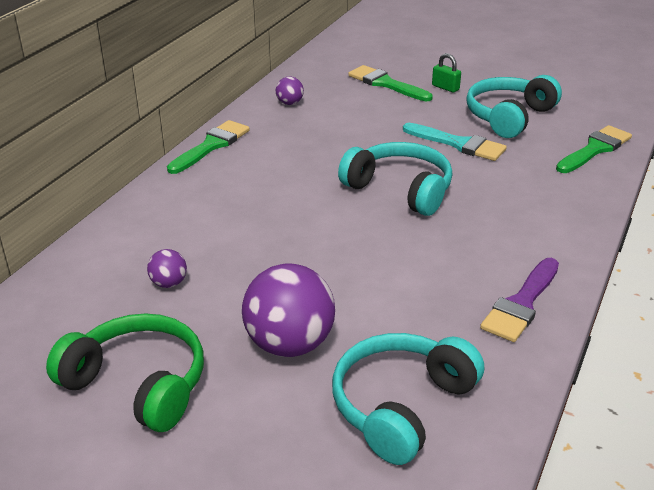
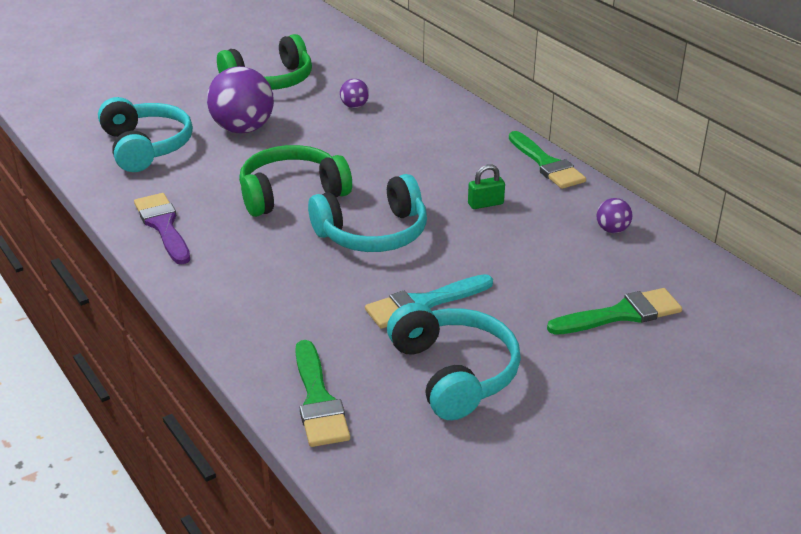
camera: 120 degrees right, 0 degrees up
green padlock [432,53,461,93] -> green padlock moved to [468,164,505,209]
none -> green headphones [239,145,352,217]

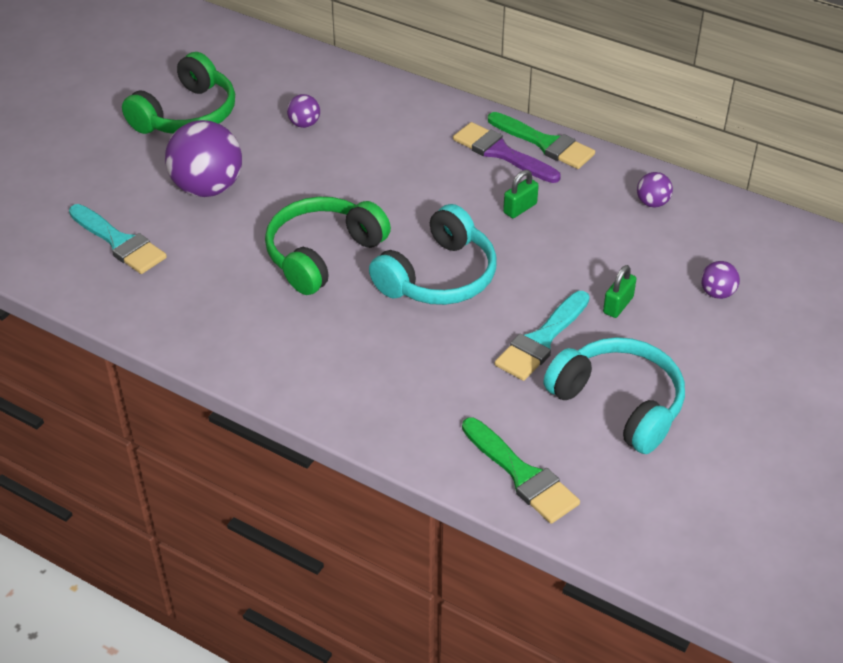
camera: 25 degrees left, 10 degrees up
turquoise headphones [98,97,193,172] -> turquoise brush [69,204,167,274]
purple brush [134,193,190,264] -> purple brush moved to [453,122,561,183]
green brush [547,288,682,335] -> purple ball [701,261,740,299]
none -> green padlock [603,265,636,318]

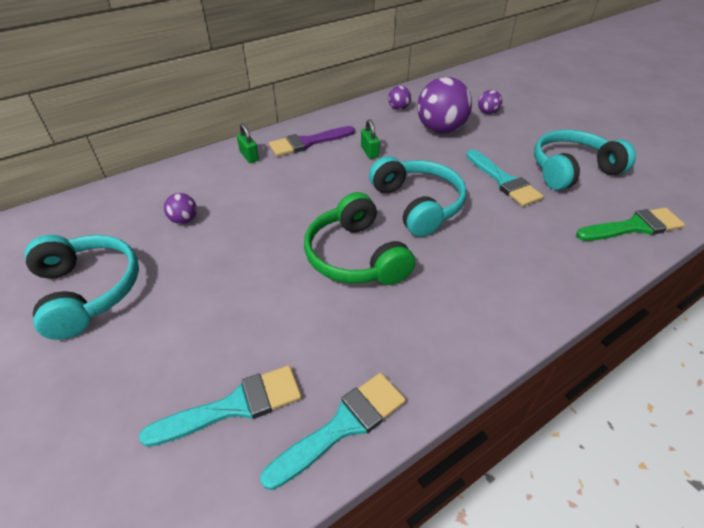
camera: 65 degrees left, 0 degrees up
green headphones [122,52,235,134] -> turquoise headphones [25,235,139,340]
purple ball [165,120,242,197] -> purple ball moved to [417,77,472,134]
green brush [488,112,595,169] -> none
green padlock [603,265,636,318] -> green padlock moved to [237,124,259,163]
none -> turquoise brush [260,373,406,490]

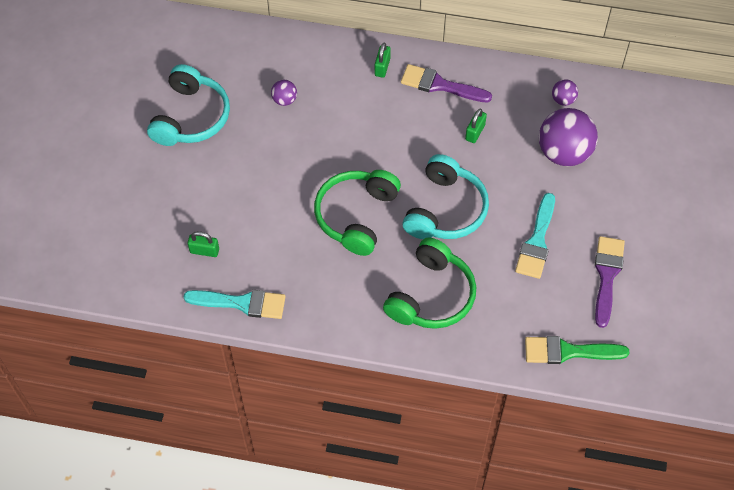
camera: 45 degrees right, 15 degrees up
turquoise brush [139,365,302,447] -> green padlock [188,231,219,257]
purple ball [478,90,502,114] -> none
turquoise headphones [534,130,636,190] -> purple brush [595,236,625,328]
green brush [576,207,685,241] -> green brush turned 150 degrees clockwise [525,336,629,364]
none -> green headphones [383,238,476,329]

